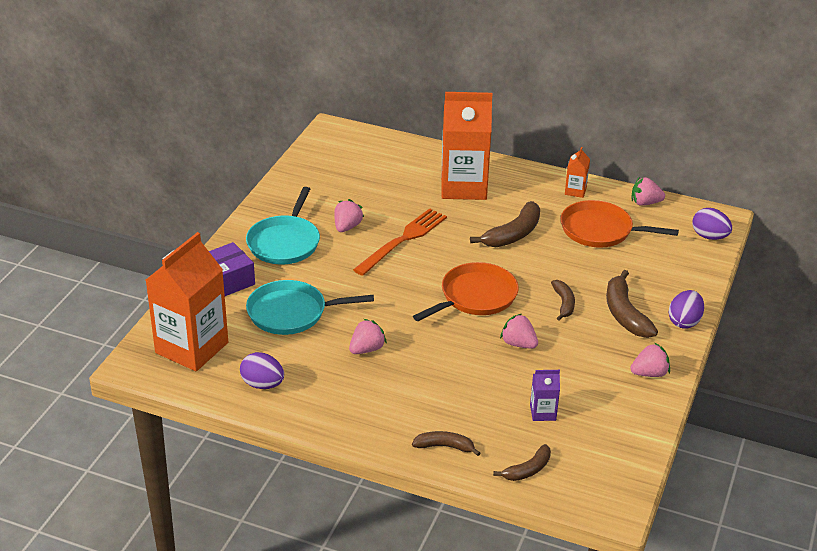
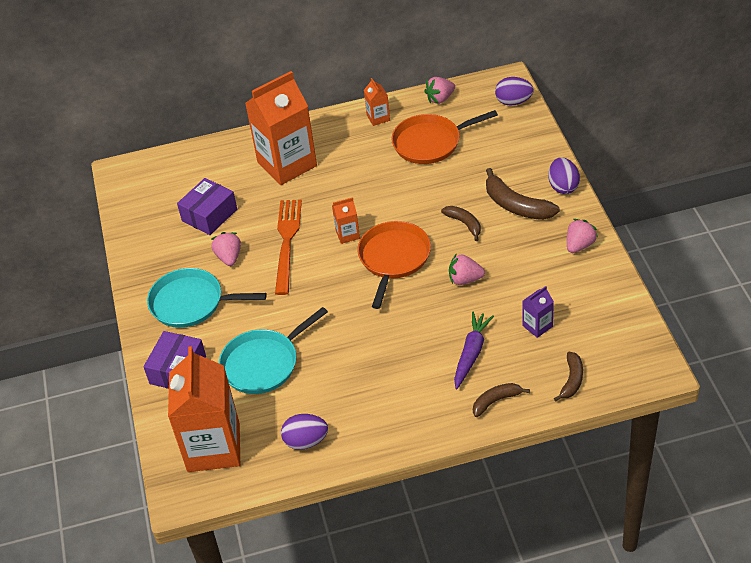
camera: 30 degrees left, 10 degrees up
turquoise pan [246,187,320,264] -> turquoise pan turned 120 degrees clockwise [147,268,267,328]
pink strawberry [349,319,387,354] -> none
brown banana [470,201,540,247] -> none
none -> purple box [177,178,237,235]
none -> orange carton [332,197,360,244]
none -> purple carrot [454,311,494,389]

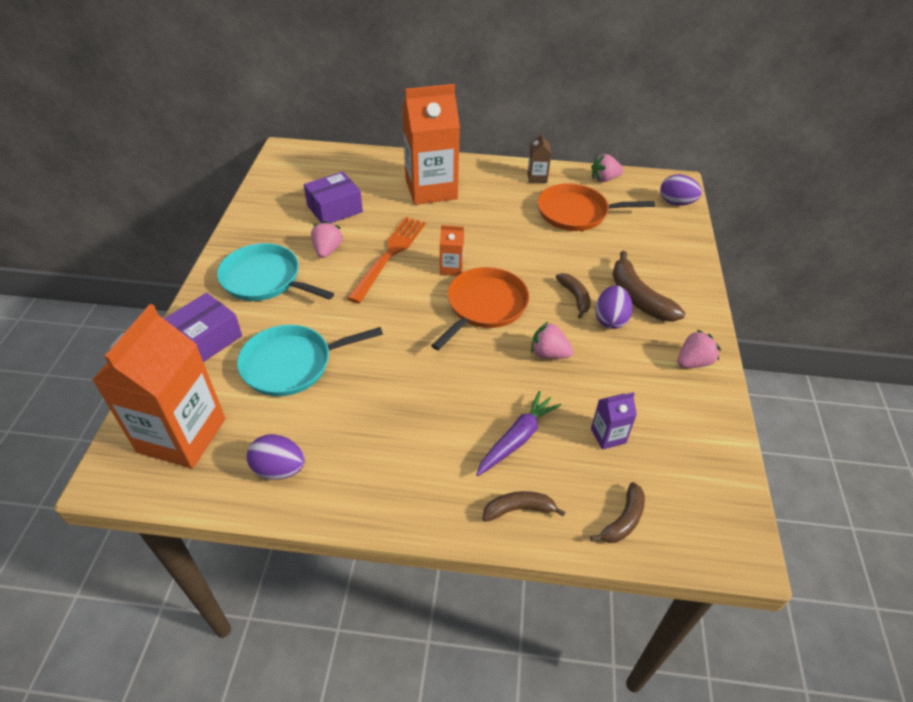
camera: 15 degrees right, 0 degrees up
orange carton [364,78,390,126] -> brown carton [528,132,551,183]
purple egg [548,157,580,194] -> purple egg moved to [595,285,633,329]

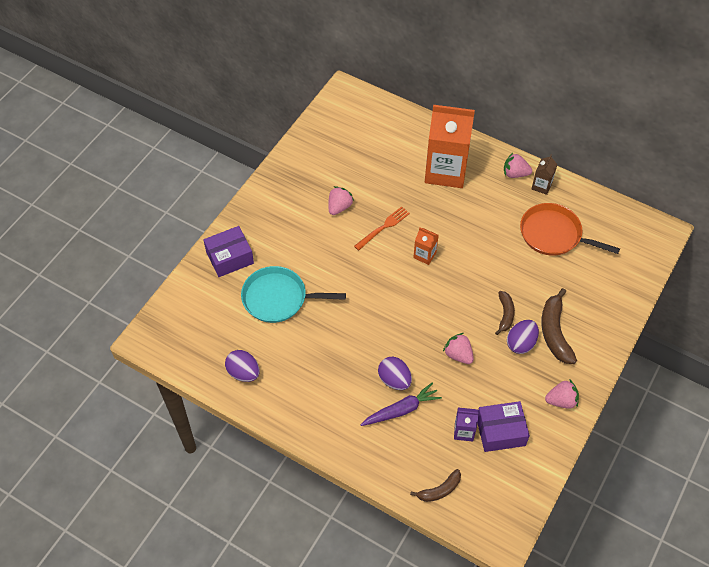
camera: 25 degrees right, 10 degrees up
orange carton [92,304,226,469] -> none
turquoise pan [217,243,334,301] -> none
purple box [304,172,363,224] -> purple box moved to [478,401,530,452]
orange fork [347,217,426,304] -> orange fork [354,206,410,251], size x0.63
orange pan [431,267,530,350] -> none
brown banana [483,491,565,522] -> none
pink strawberry [591,154,624,182] -> pink strawberry moved to [504,153,532,178]
purple egg [660,174,702,205] -> purple egg moved to [378,357,412,390]

